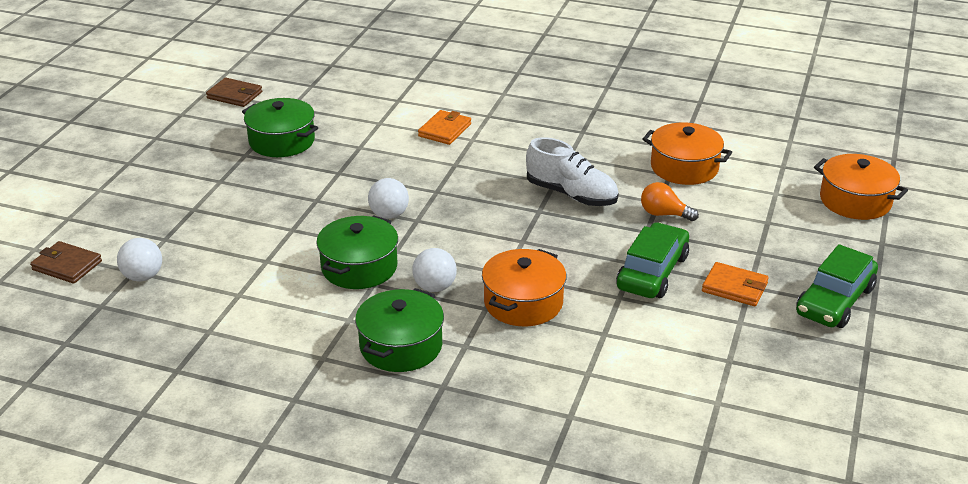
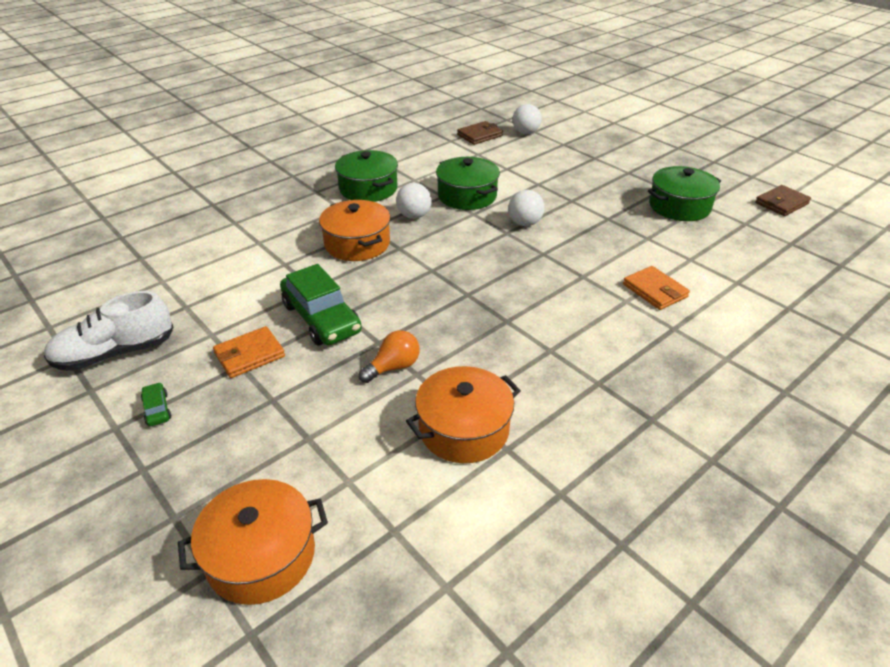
camera: 120 degrees right, 5 degrees up
brown wallet [30,241,102,284] -> brown wallet moved to [457,121,503,145]
white shoe [526,137,619,206] -> white shoe moved to [44,291,174,371]
green car [796,244,878,328] -> green car [141,382,172,426], size x0.43

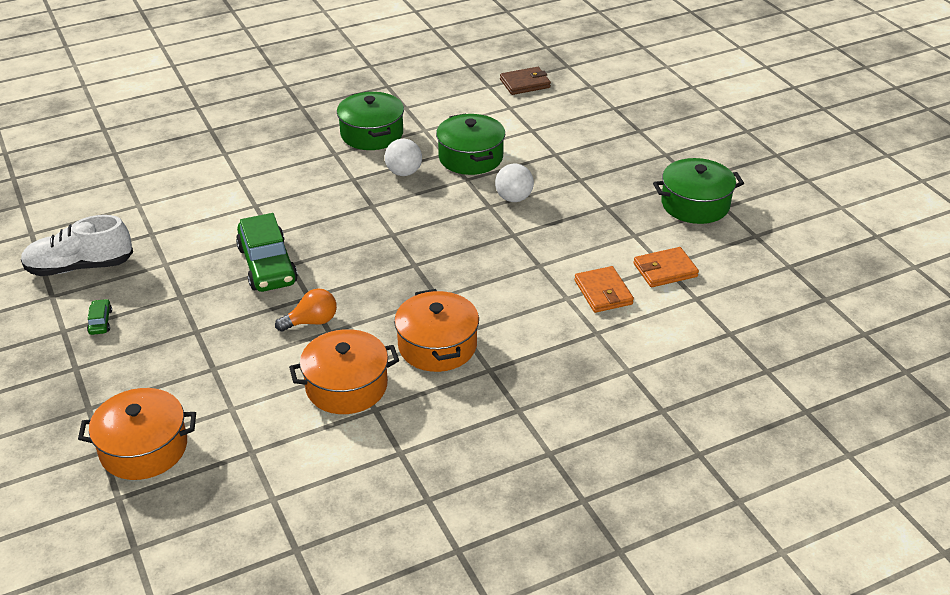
camera: 15 degrees right, 0 degrees up
orange wallet [213,326,285,378] -> orange wallet moved to [633,247,699,287]
orange pot [319,200,390,261] -> orange pot moved to [394,289,479,372]
white ball [512,104,541,134] -> none
brown wallet [755,185,811,216] -> none

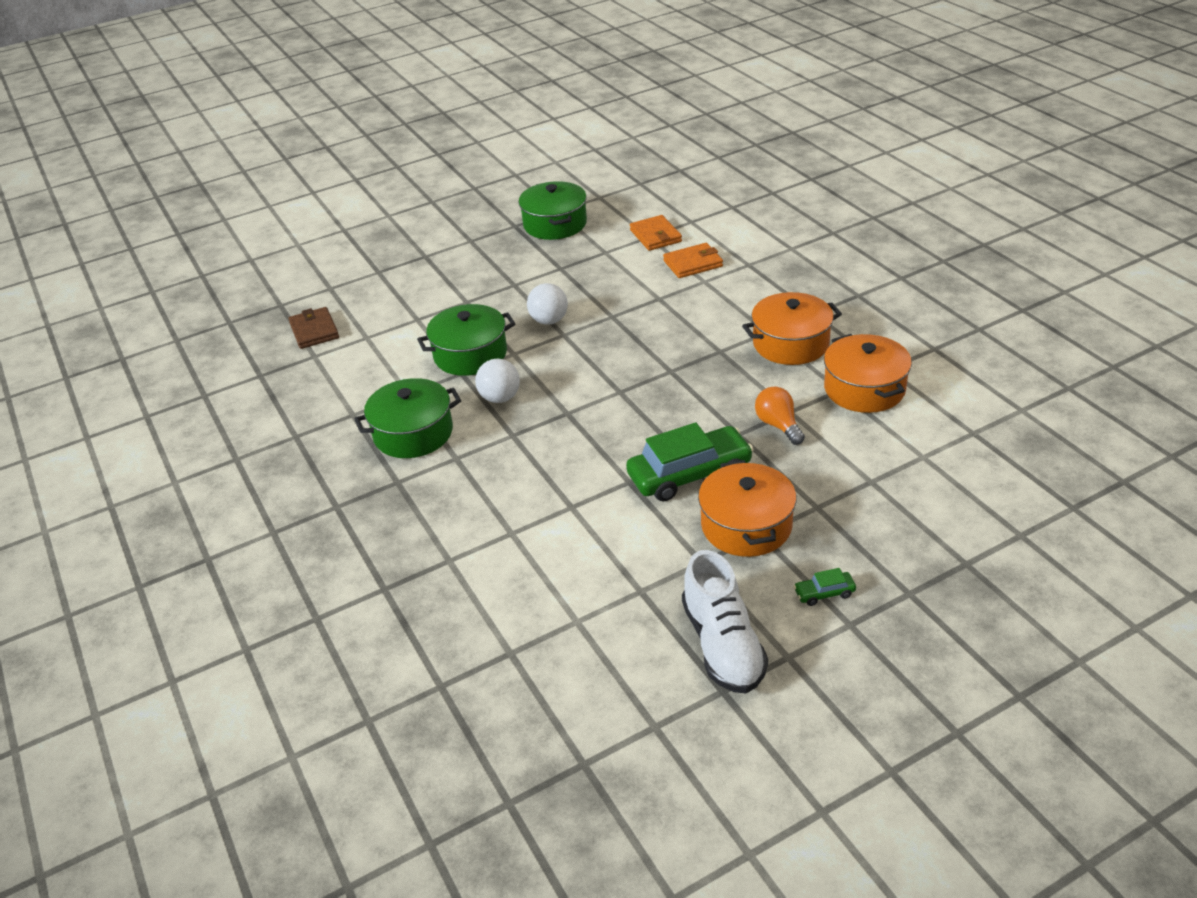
camera: 90 degrees left, 0 degrees up
orange pot [78,388,196,480] -> orange pot moved to [698,460,796,557]

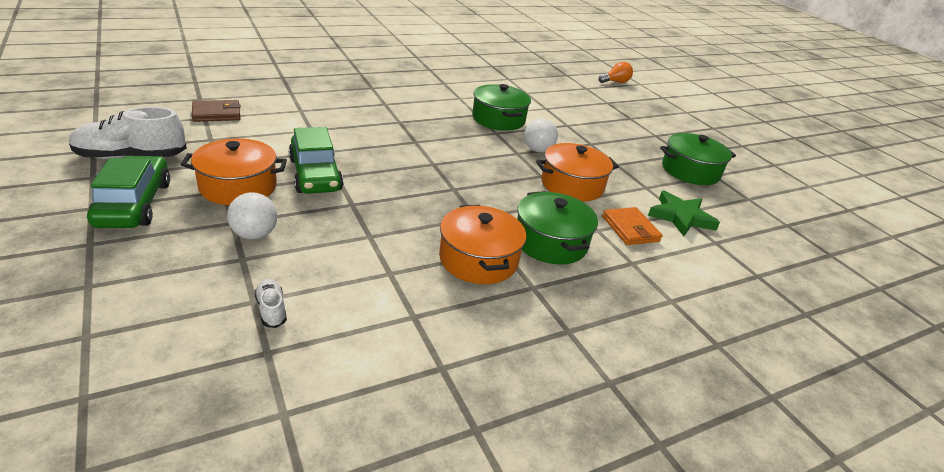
camera: 85 degrees right, 5 degrees down
brown wallet [288,307,339,349] -> brown wallet moved to [192,100,241,122]
green pot [355,378,461,458] -> green pot moved to [517,191,598,265]
white ball [475,359,520,403] -> white ball moved to [227,192,277,239]
orange wallet [630,215,682,251] -> green star [648,191,720,236]
orange light bulb [755,387,805,445] -> orange light bulb moved to [598,62,633,83]
green car [794,568,856,606] -> green car [87,156,170,228], size x2.33
orange pot [824,334,912,413] -> orange pot moved to [536,143,619,201]
none -> white shoe [255,279,287,328]

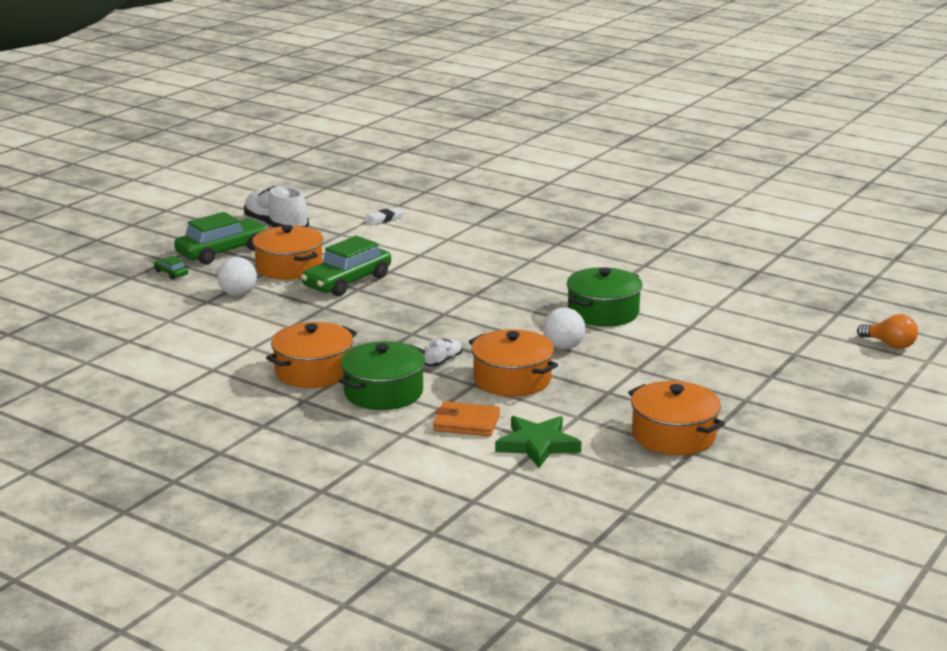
camera: 65 degrees right, 10 degrees down
brown wallet [192,100,241,122] -> white eraser [364,207,405,226]
white shoe [255,279,287,328] -> white shoe moved to [424,339,463,366]
orange wallet [602,207,663,245] -> orange wallet turned 60 degrees clockwise [433,401,500,437]
green pot [660,133,736,185] -> orange pot [628,381,725,455]
none -> green car [154,256,188,279]

